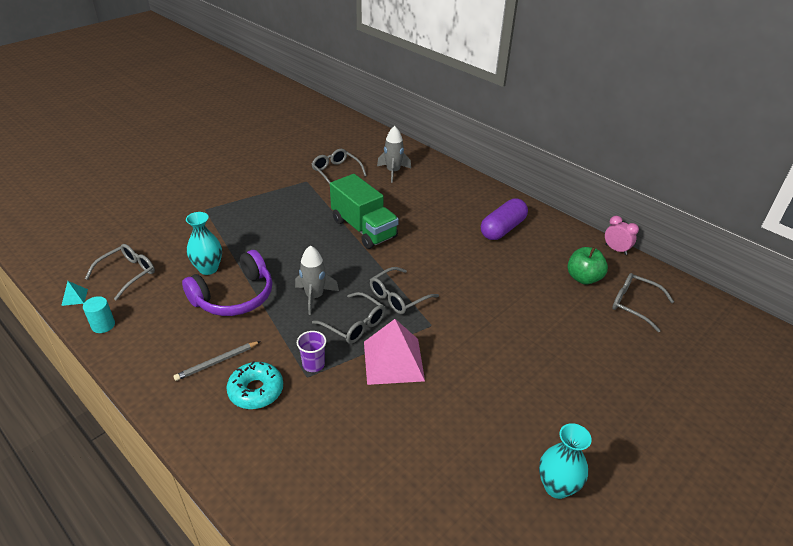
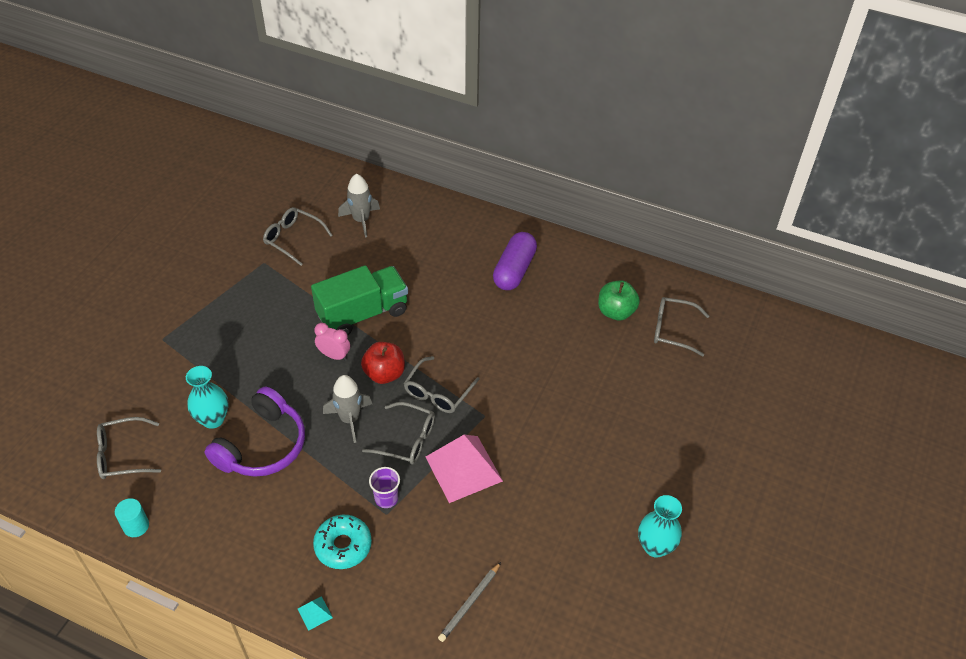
camera: 20 degrees left, 10 degrees up
turquoise pyramid [61,281,88,306] -> turquoise pyramid moved to [298,596,333,631]
grey glasses [85,244,155,300] -> grey glasses turned 120 degrees counterclockwise [97,417,161,479]
grey pencil [173,341,261,381] -> grey pencil moved to [438,562,501,642]
green truck [330,174,399,249] -> green truck turned 60 degrees counterclockwise [311,265,408,335]
pink clock [605,216,639,255] -> pink clock moved to [314,323,350,361]
none -> red apple [361,342,405,384]

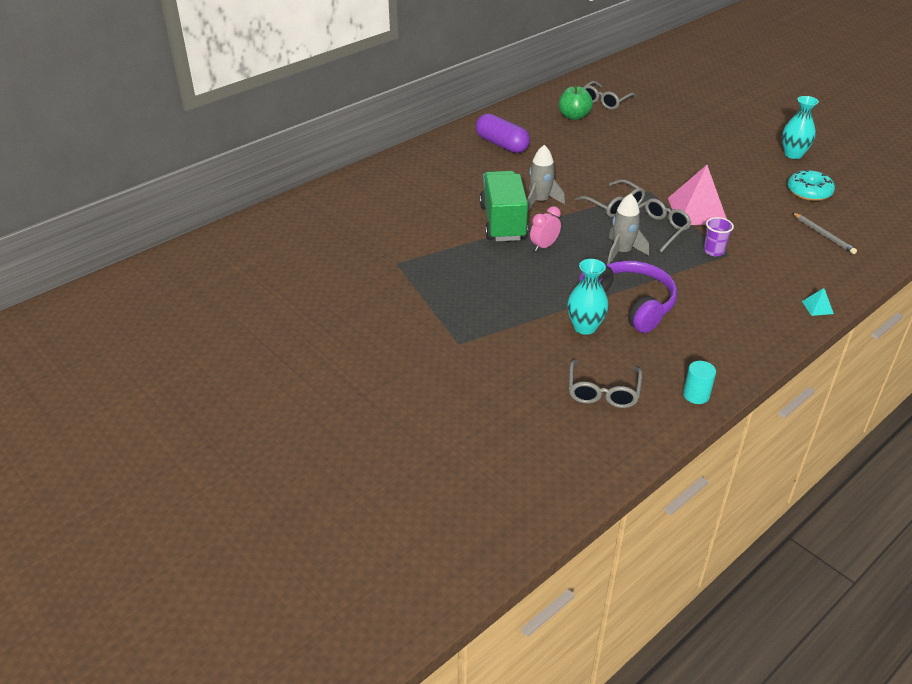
camera: 65 degrees left, 10 degrees down
grey glasses [263,207,333,266] -> none
turquoise donut [313,515,372,569] -> turquoise donut moved to [787,170,835,201]
grey rocket [338,174,380,238] -> grey rocket moved to [527,145,565,211]
red apple [361,342,405,384] -> none

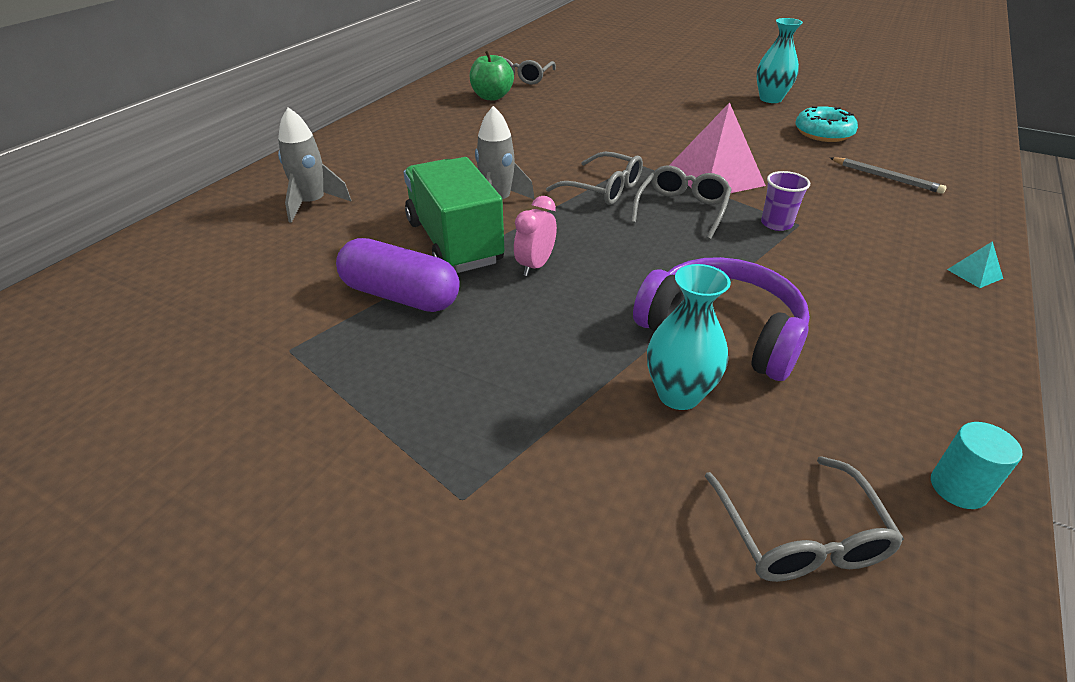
camera: 20 degrees left, 0 degrees up
purple capsule [476,113,530,153] -> purple capsule moved to [336,238,459,312]
grey rocket [607,193,649,264] -> grey rocket moved to [278,107,351,223]

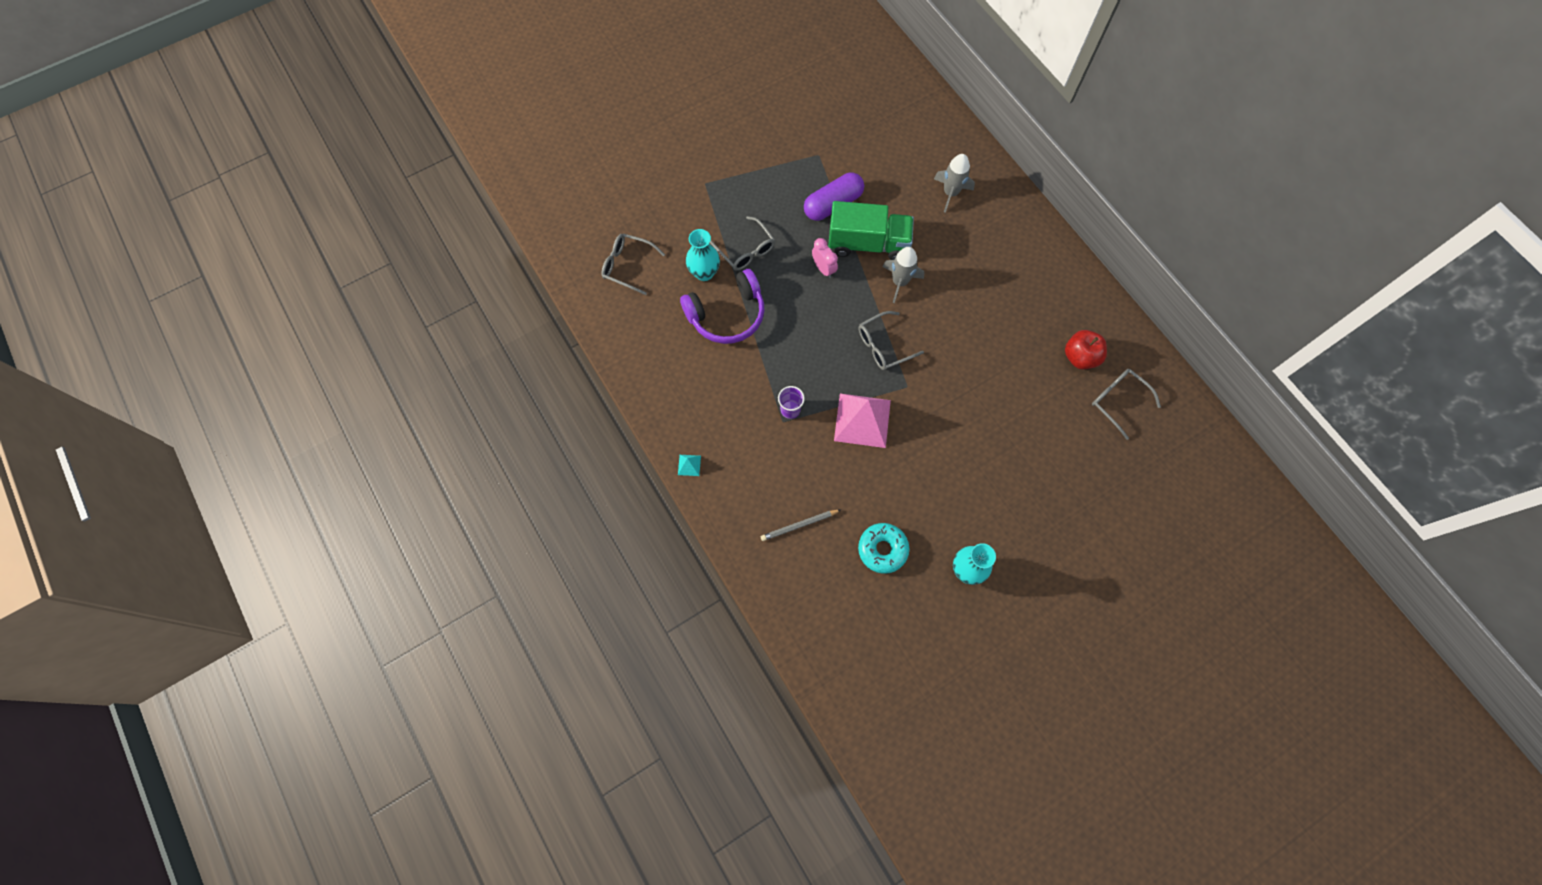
camera: 120 degrees right, 30 degrees up
green apple [470,50,514,101] -> red apple [1065,330,1107,369]
grey glasses [631,165,732,240] -> grey glasses moved to [710,216,775,271]
turquoise cylinder [931,422,1023,509] -> none

